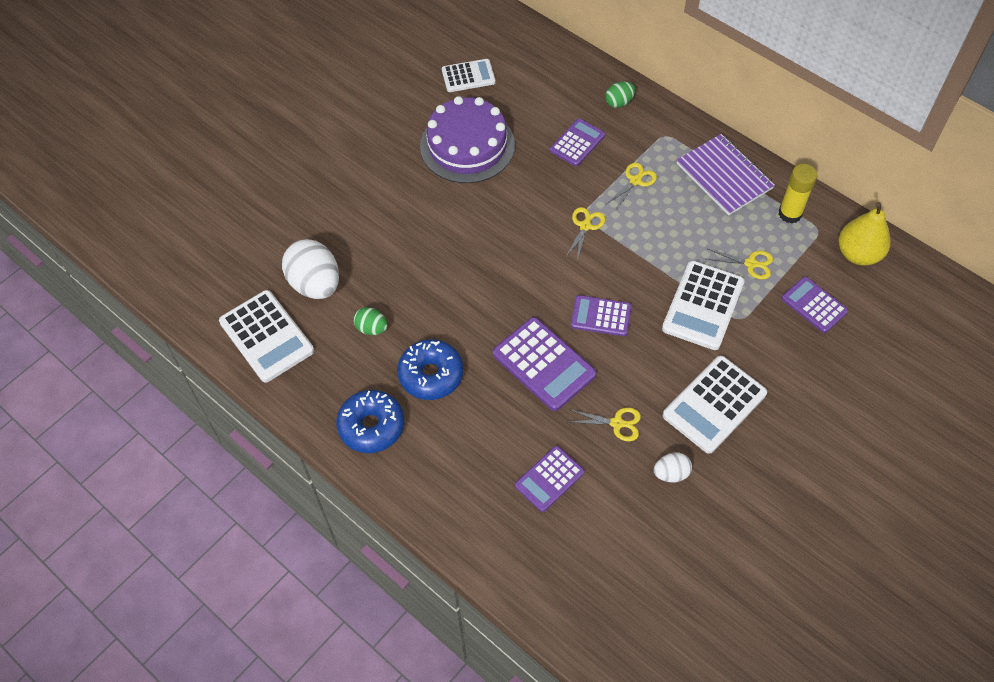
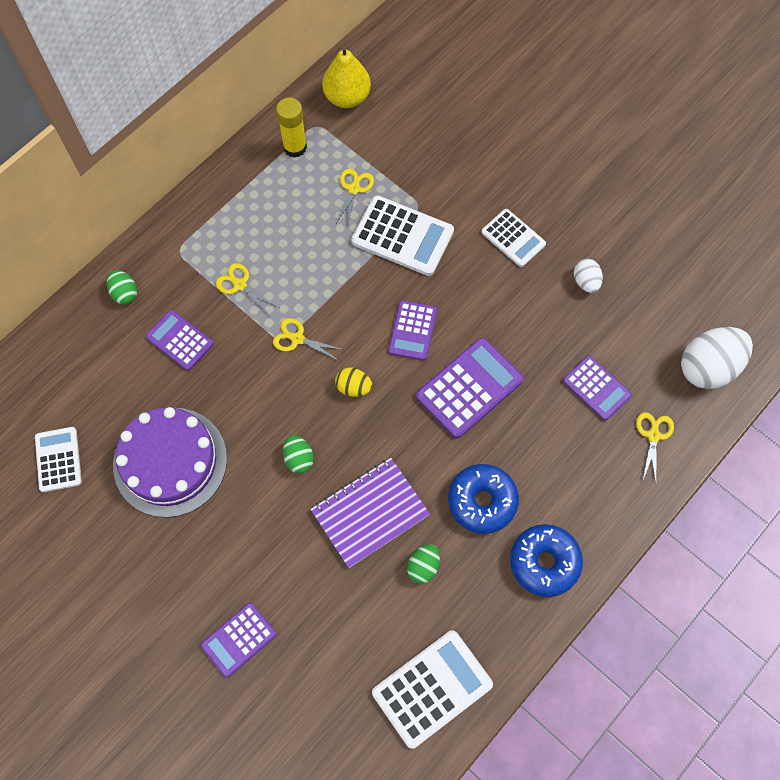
camera: 90 degrees left, 10 degrees up
white egg [282,239,339,299] -> white egg moved to [681,327,753,389]
yellow scissors [570,407,641,441] -> yellow scissors moved to [636,412,674,482]
white calculator [663,355,767,454] -> white calculator [481,209,546,267], size x0.63
purple notebook [676,134,775,215] -> purple notebook moved to [310,458,430,568]
purple calculator [782,277,848,333] -> purple calculator moved to [201,603,277,677]
none -> green egg [283,435,314,473]
none -> yellow egg [335,367,373,397]

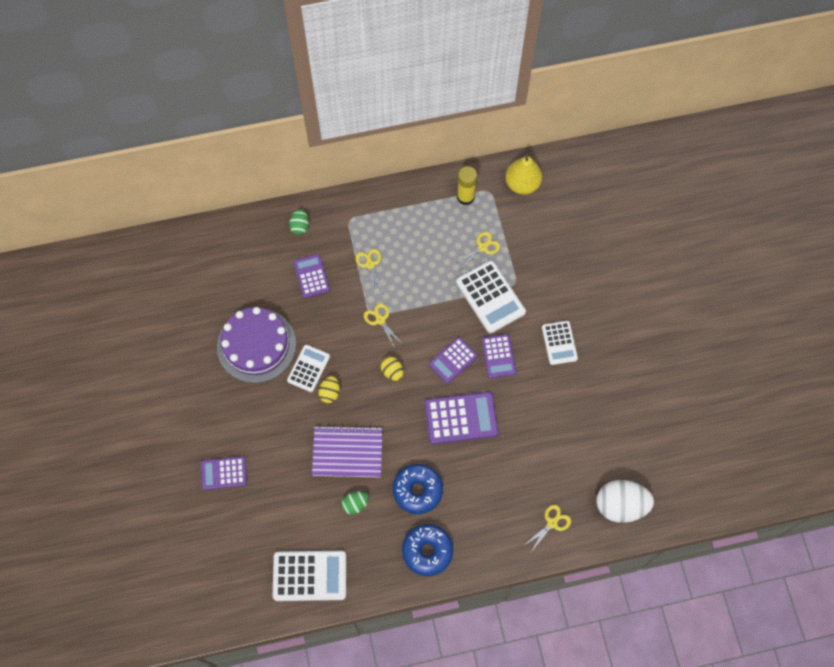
camera: 35 degrees right, 0 degrees up
white calculator [35,427,82,492] -> white calculator moved to [287,344,330,392]
green egg [283,435,314,473] -> yellow egg [318,376,340,403]
purple calculator [563,356,632,421] -> purple calculator moved to [481,334,516,379]
white egg [574,259,603,293] -> none

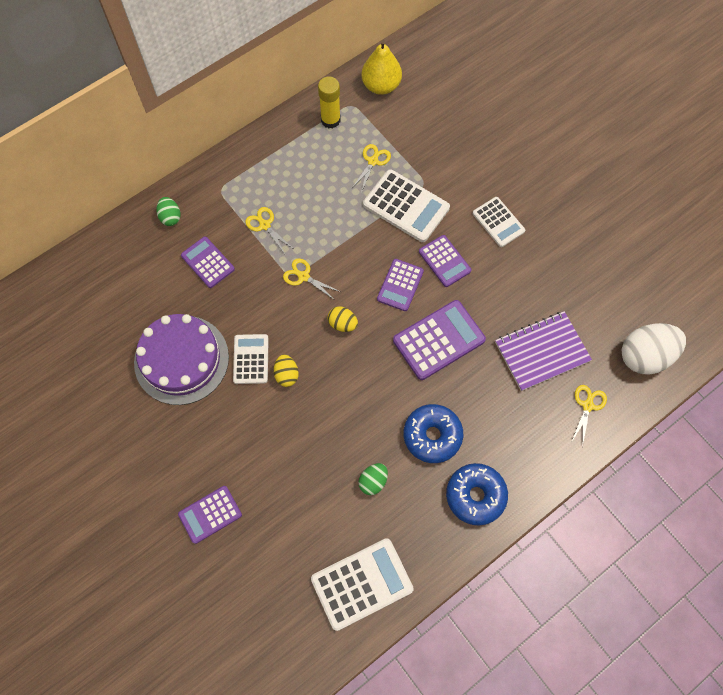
camera: 25 degrees left, 0 degrees up
purple notebook [312,425,383,477] -> purple notebook moved to [495,311,592,391]

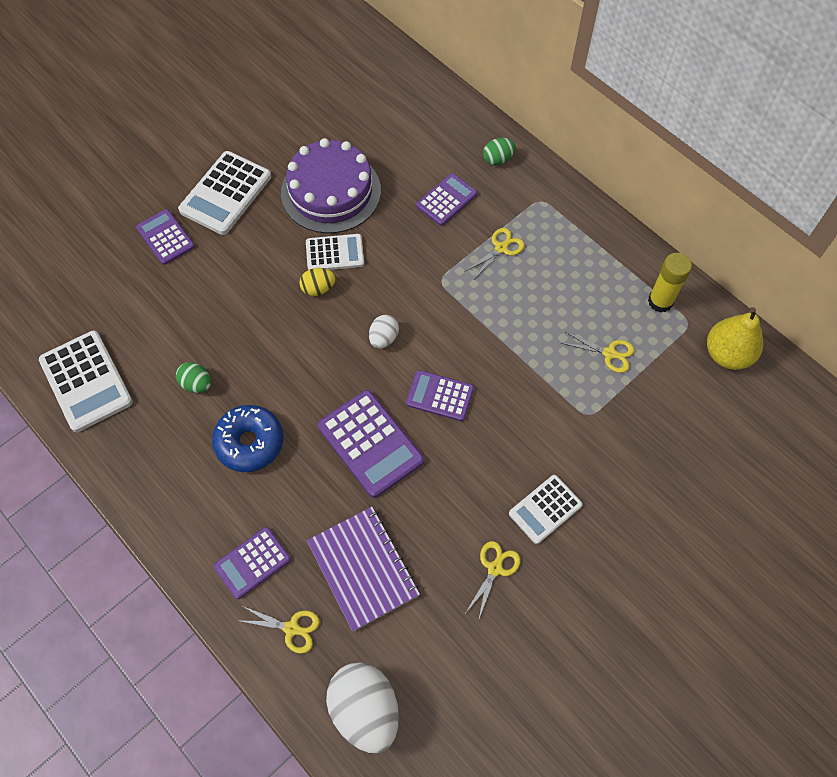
camera: 85 degrees right, 5 degrees down
yellow scissors [283,258,341,299] -> yellow scissors moved to [466,541,521,621]
yellow egg [328,306,358,332] -> white egg [369,315,399,349]
white calculator [363,169,450,242] -> white calculator moved to [178,151,271,235]
purple calculator [419,235,471,287] -> purple calculator moved to [214,527,291,599]
blue donut [446,463,508,526] -> none

